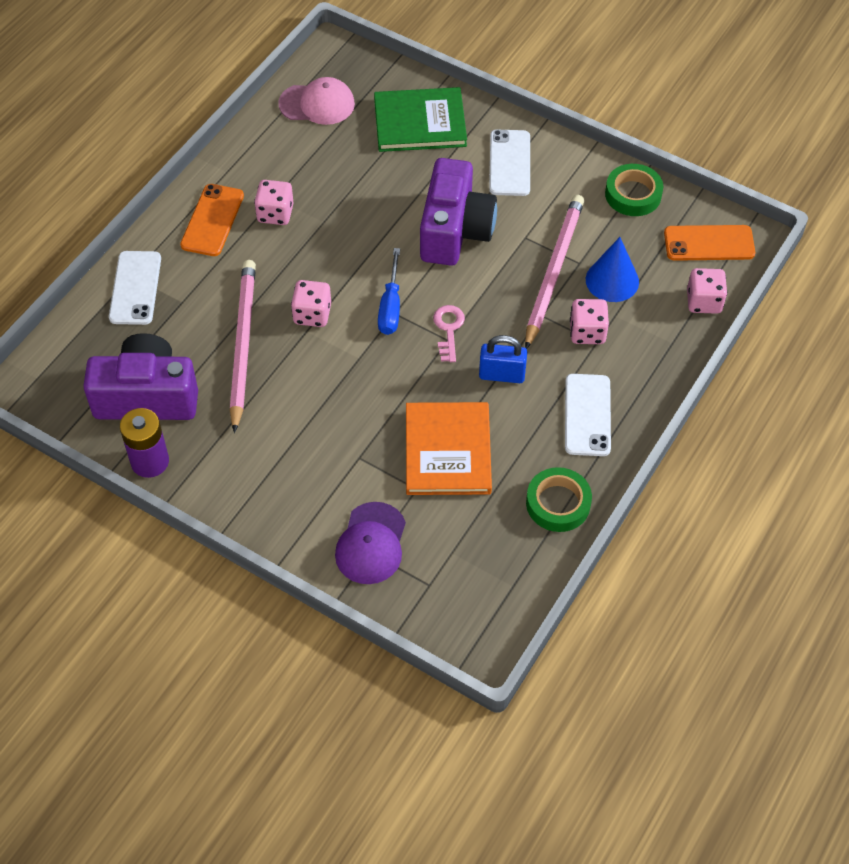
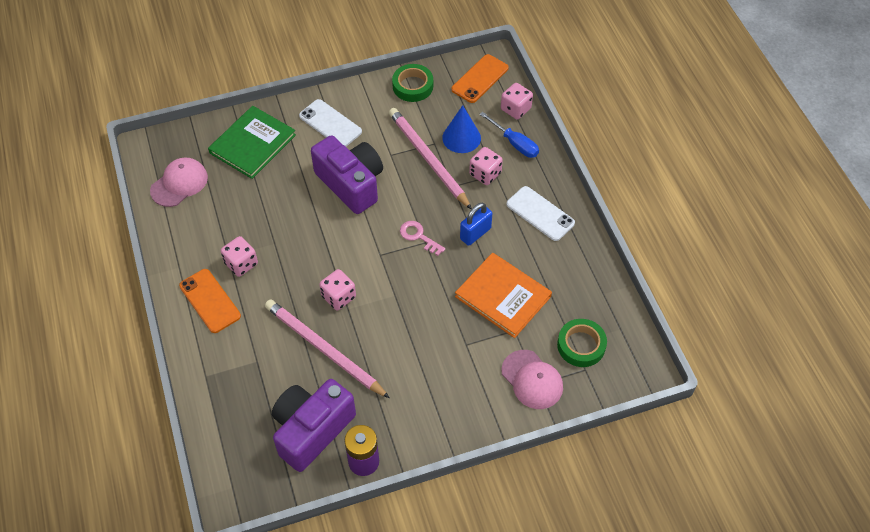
camera: 50 degrees left, 0 degrees up
white phone [109,251,161,325] -> none
purple cap [335,502,406,584] -> pink cap [501,350,563,409]
blue screwdriver [378,248,400,335] -> blue screwdriver moved to [479,112,539,158]
green tape [526,467,592,532] -> green tape moved to [557,319,607,367]

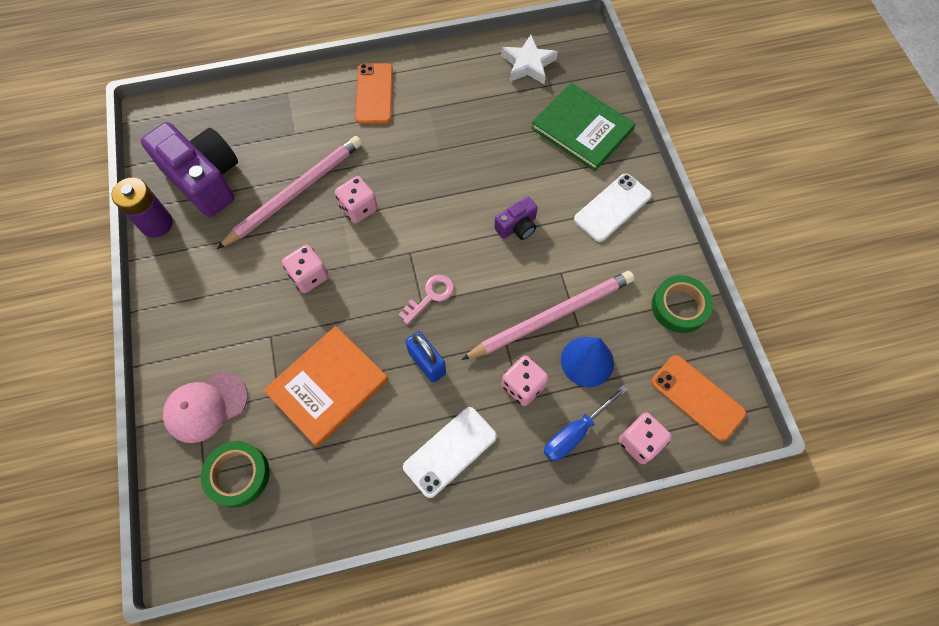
camera: 95 degrees right, 10 degrees up
pink cap [150,158,208,207] -> white star [501,35,558,84]
orange phone [179,269,241,333] -> orange phone turned 60 degrees counterclockwise [355,63,393,124]
pink dice [221,236,258,277] -> pink dice moved to [282,245,329,293]
purple camera [311,135,383,214] -> purple camera [494,197,538,240], size x0.47

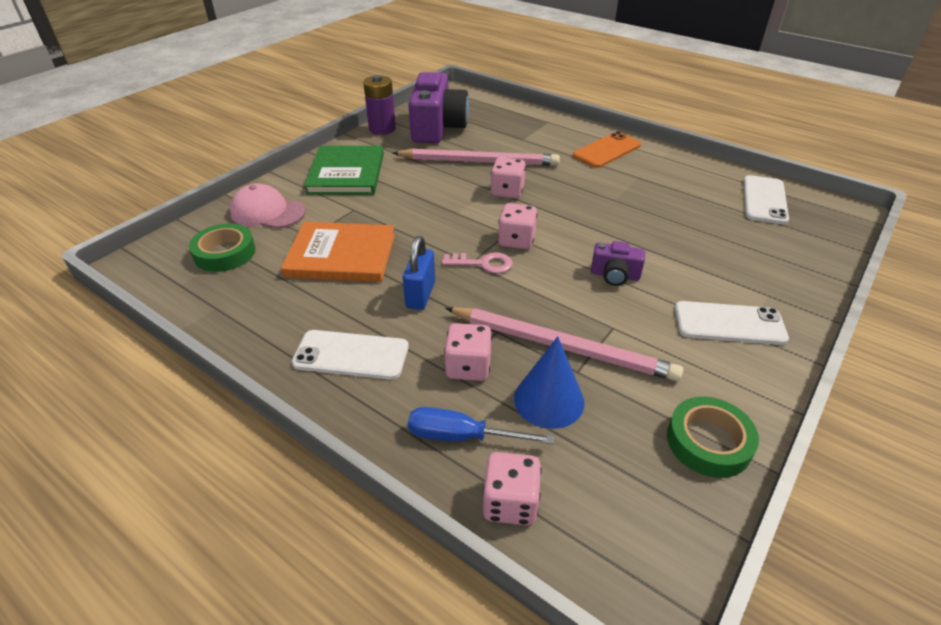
camera: 50 degrees right, 25 degrees down
pink dice [282,245,329,293] -> pink dice moved to [498,203,538,249]
white star [501,35,558,84] -> white phone [744,175,789,224]
green book [531,83,636,171] -> green book moved to [304,146,384,195]
orange phone [651,355,746,441] -> none

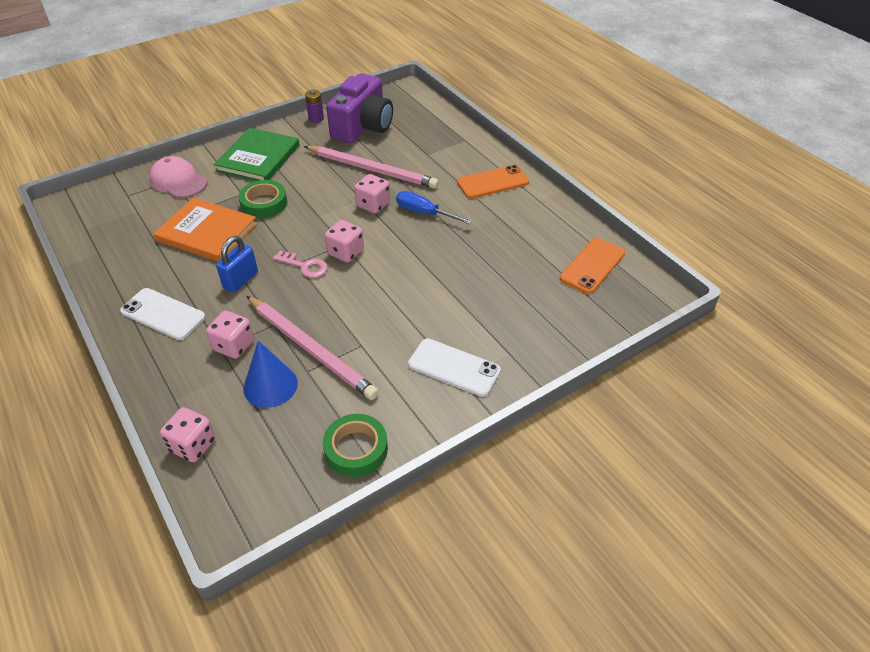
camera: 20 degrees right, 5 degrees up
green tape [189,223,256,272] -> green tape moved to [238,180,288,218]
purple battery [363,75,396,135] -> purple battery [305,90,324,123], size x0.63
blue screwdriver [408,407,555,444] -> blue screwdriver moved to [396,191,472,224]
purple camera [591,241,645,286] -> none
white phone [744,175,789,224] -> orange phone [560,238,625,294]

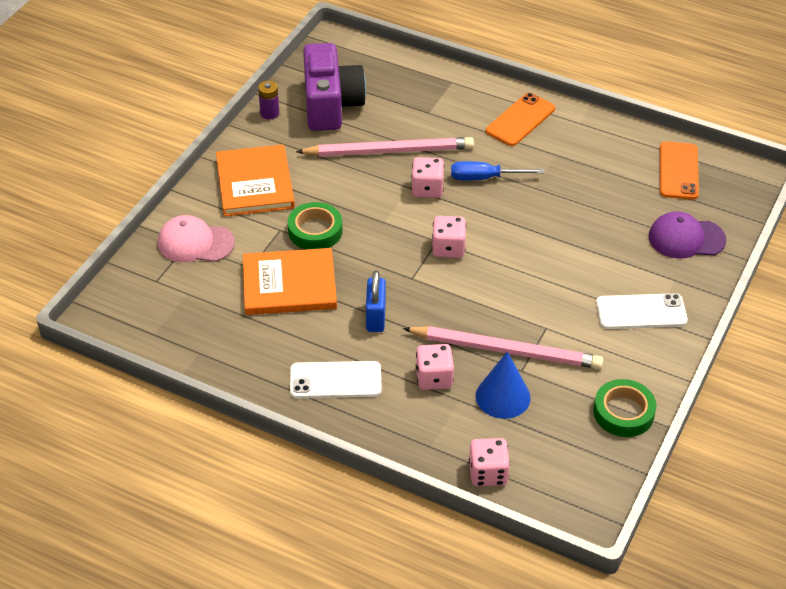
camera: 30 degrees left, 0 degrees up
green book [214,128,299,181] -> orange book [216,145,295,216]
pink key [273,251,328,278] -> none
none -> purple cap [649,211,726,259]

